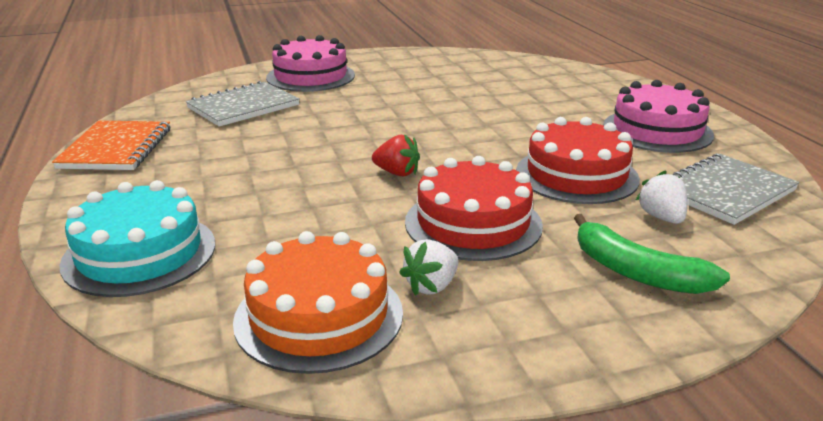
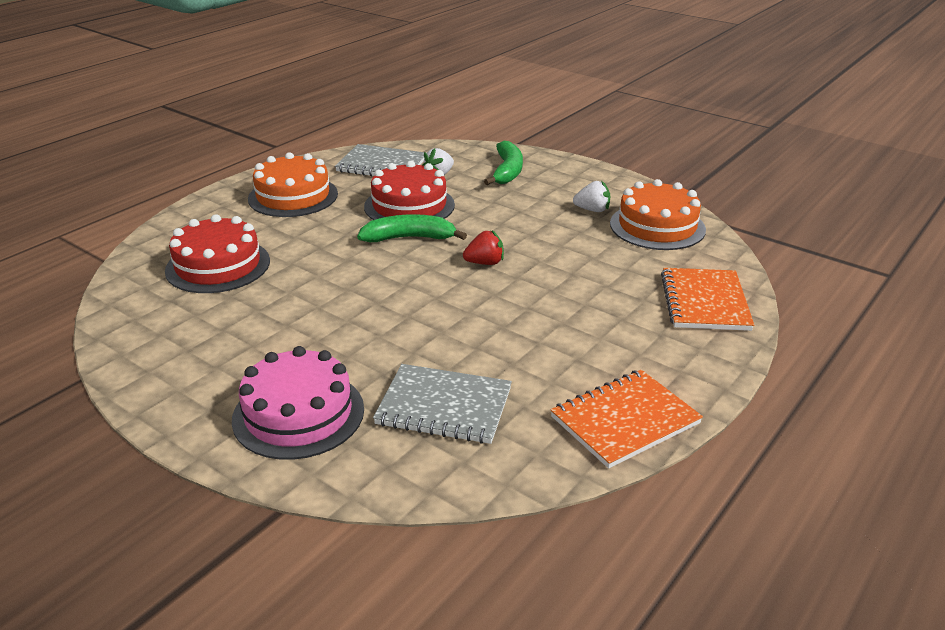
camera: 125 degrees left, 5 degrees up
turquoise cake [59,180,215,297] -> orange notebook [661,268,754,331]
red strawberry [372,134,420,176] -> red strawberry turned 90 degrees clockwise [463,230,504,265]
red cake [405,156,543,261] -> red cake moved to [165,214,270,293]
pink cake [603,80,714,153] -> orange cake [248,152,338,217]
none -> green banana [357,214,467,242]

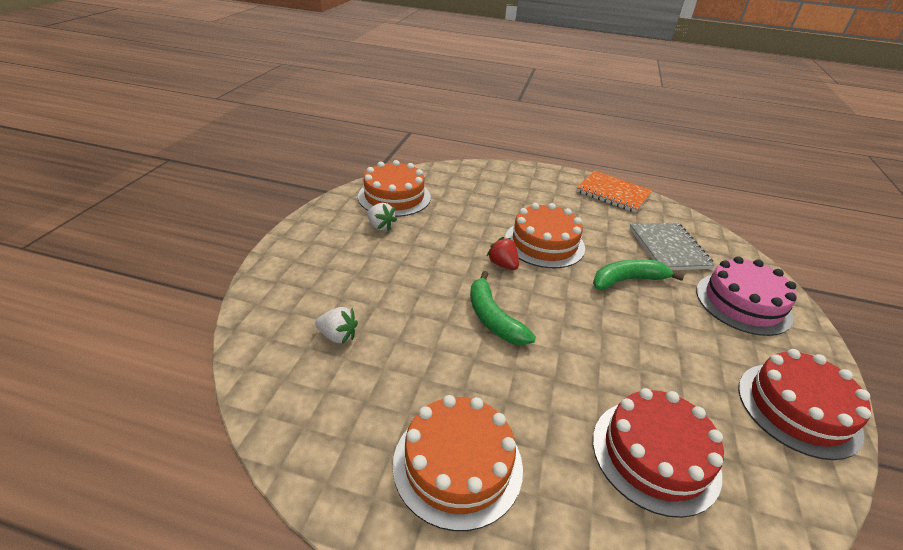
camera: 115 degrees left, 5 degrees up
grey notebook [335,144,424,176] -> none
red cake [364,161,455,220] -> red cake moved to [738,349,871,460]
green banana [484,141,523,185] -> green banana moved to [593,259,684,290]
white strawberry [573,181,610,212] -> white strawberry turned 150 degrees clockwise [367,203,397,231]
orange notebook [661,268,754,331] -> none
none -> orange cake [505,203,585,268]

